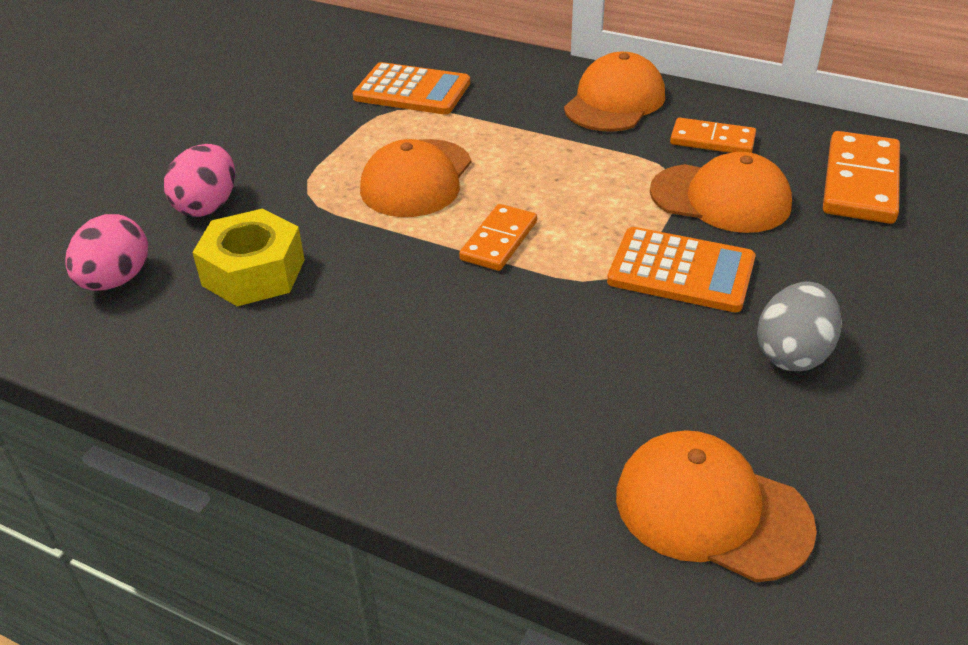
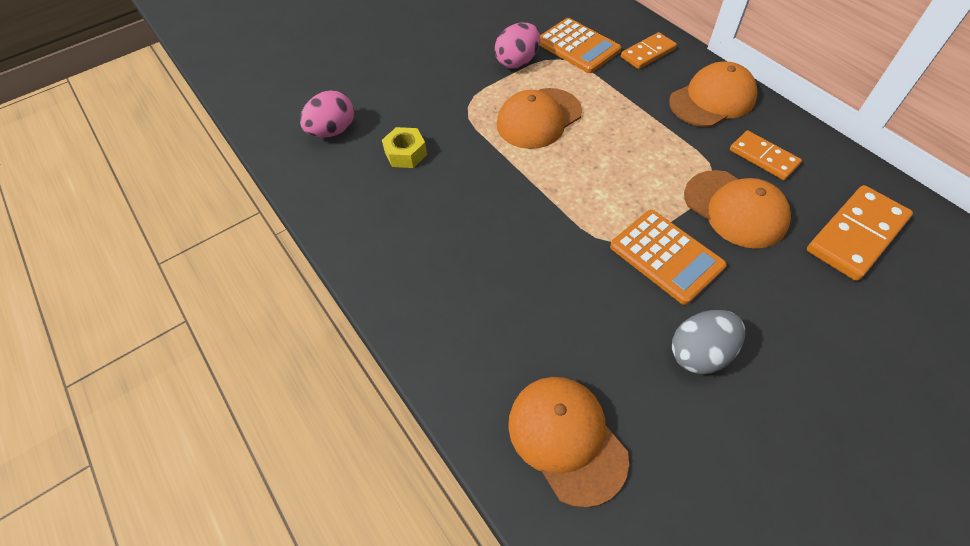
camera: 30 degrees right, 15 degrees up
pink egg [164,144,235,217] -> pink egg moved to [495,23,540,69]
yellow nut [192,208,305,306] -> yellow nut [382,127,427,168], size x0.66
orange domino [459,204,537,271] -> orange domino moved to [621,32,677,69]

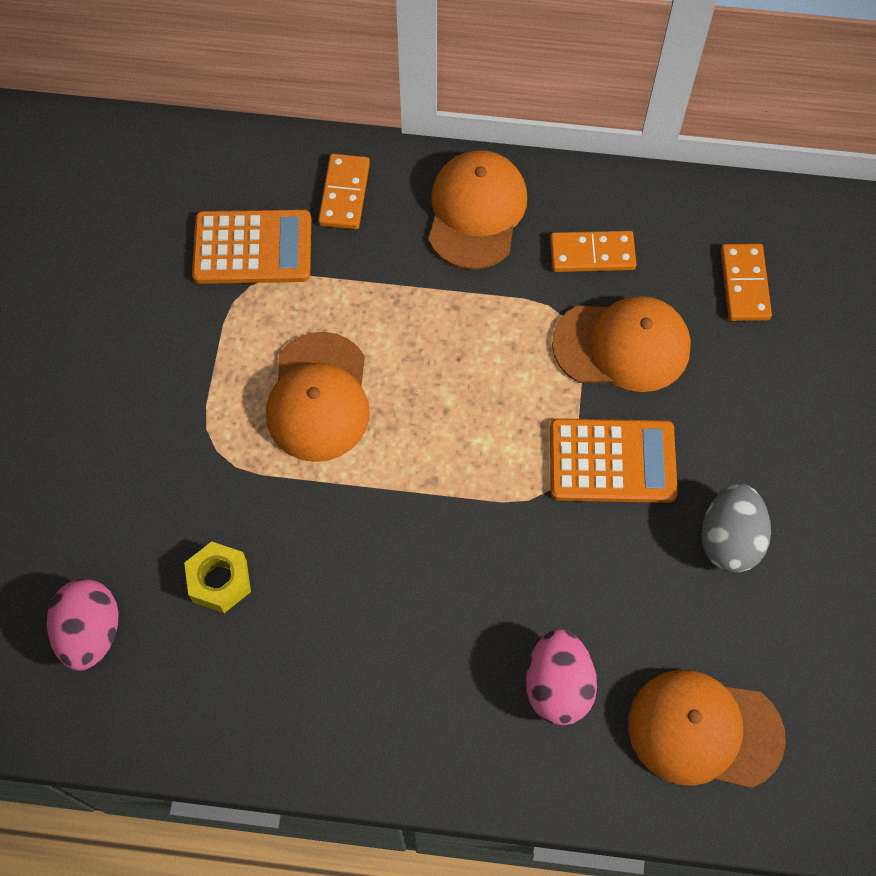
camera: 50 degrees left, 10 degrees up
pink egg [495,23,540,69] -> pink egg moved to [526,629,597,725]
orange domino [807,185,913,281] -> orange domino [721,244,772,321], size x0.63

